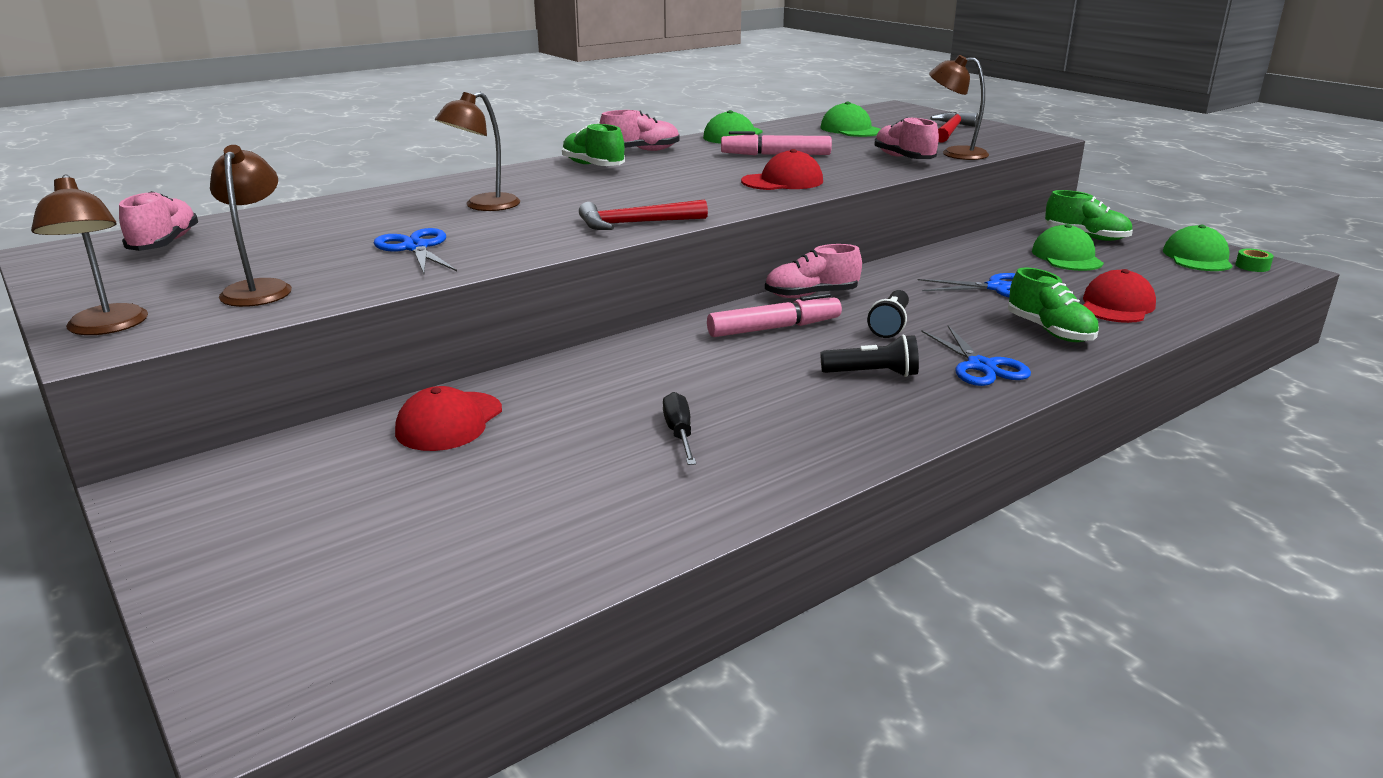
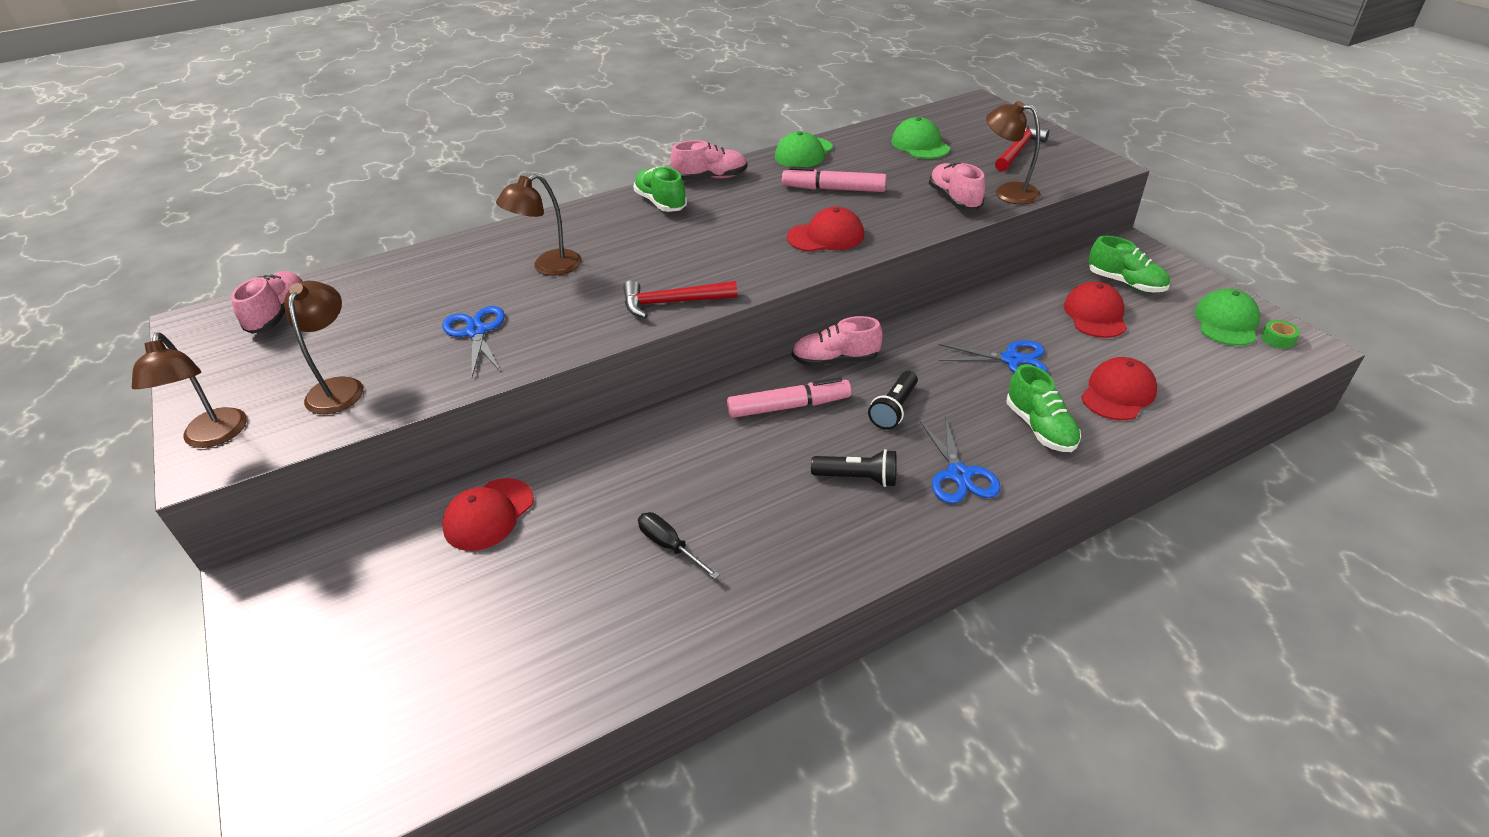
camera: 10 degrees right, 15 degrees up
black screwdriver [663,392,696,465] -> black screwdriver turned 45 degrees counterclockwise [638,512,720,579]
green cap [1032,224,1104,271] -> red cap [1064,282,1127,338]

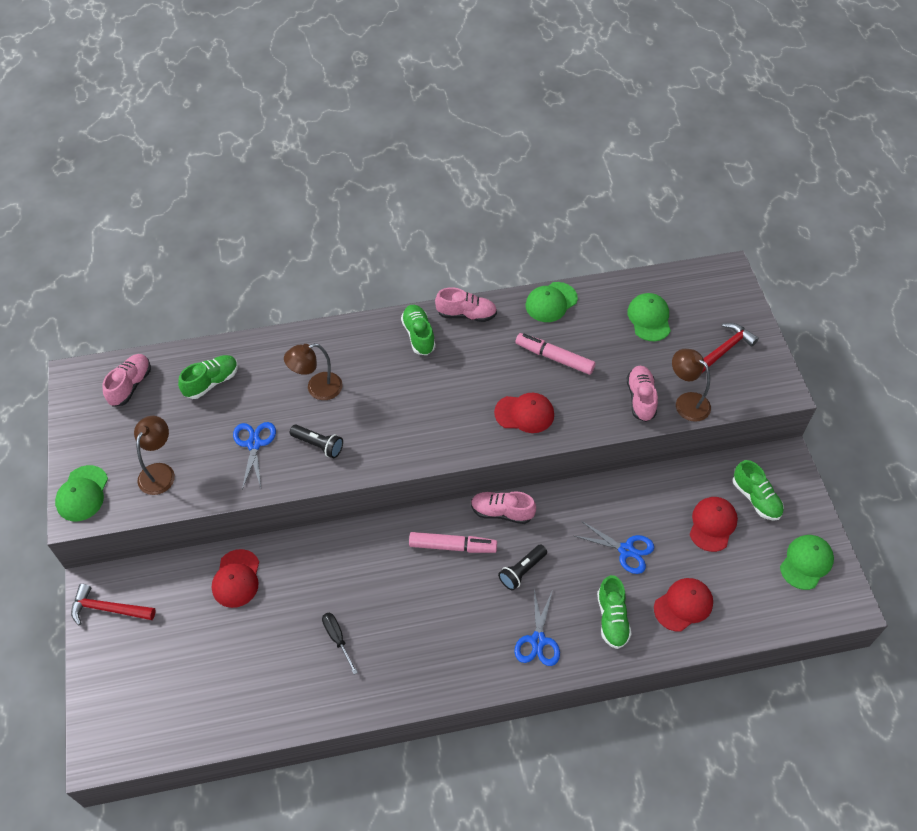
camera: 15 degrees right, 15 degrees up
brown lamp [132,332,247,448] -> green cap [55,465,108,521]
red cap [442,478,534,551] -> red cap turned 45 degrees counterclockwise [212,549,259,608]
red hammer [623,280,737,318] -> red hammer moved to [71,584,156,625]
black flashlight [811,449,897,487] -> black flashlight moved to [290,425,343,458]
green tape [1261,320,1300,349] -> none
none -> green shoe [178,355,238,399]

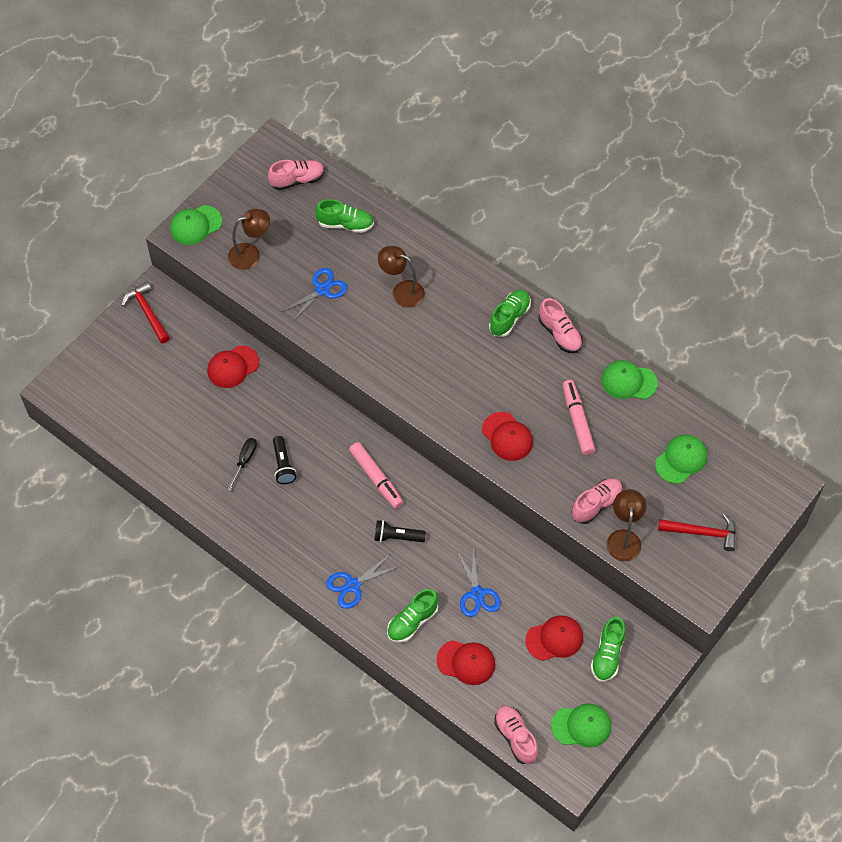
camera: 50 degrees right, 5 degrees up
black flashlight [290,425,343,458] -> black flashlight moved to [273,436,296,484]
pink shoe [471,491,536,524] -> pink shoe moved to [494,706,538,764]

